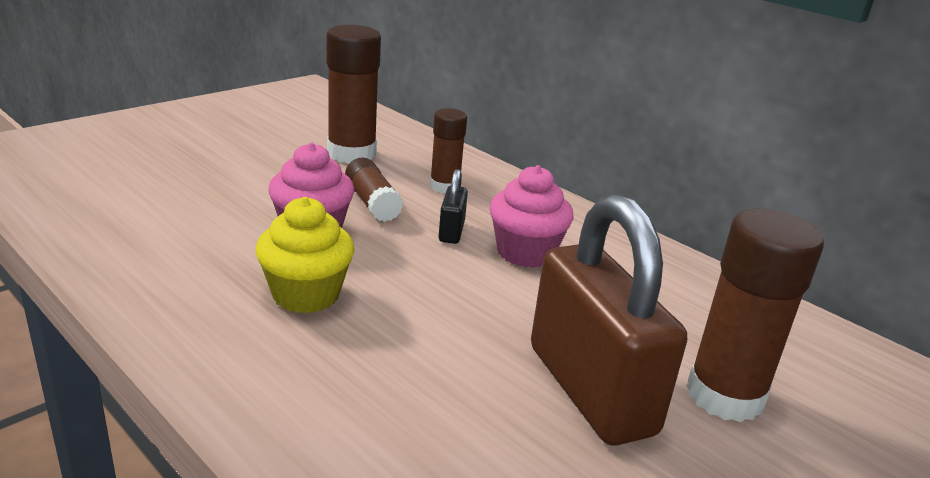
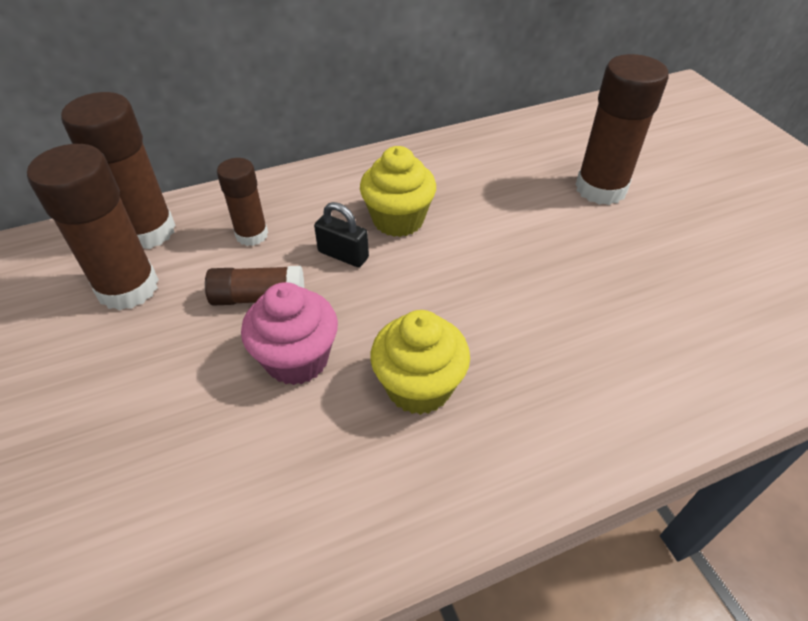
camera: 65 degrees left, 20 degrees up
pink cupcake [490,165,574,268] -> yellow cupcake [360,146,436,237]
brown padlock [531,194,687,445] -> none
none -> brown glue stick [61,92,176,249]

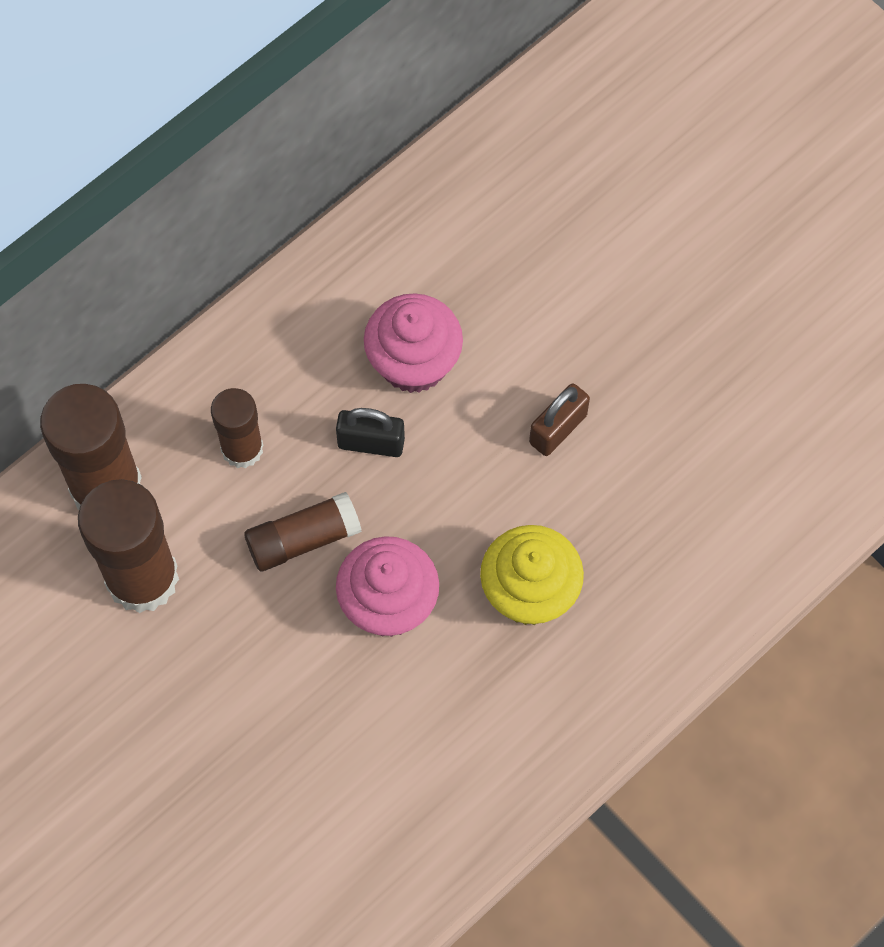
camera: 20 degrees left, 20 degrees up
yellow cupcake [360,146,436,237] -> pink cupcake [364,293,463,393]
brown glue stick [575,54,669,205] -> none
none -> brown padlock [529,383,590,456]

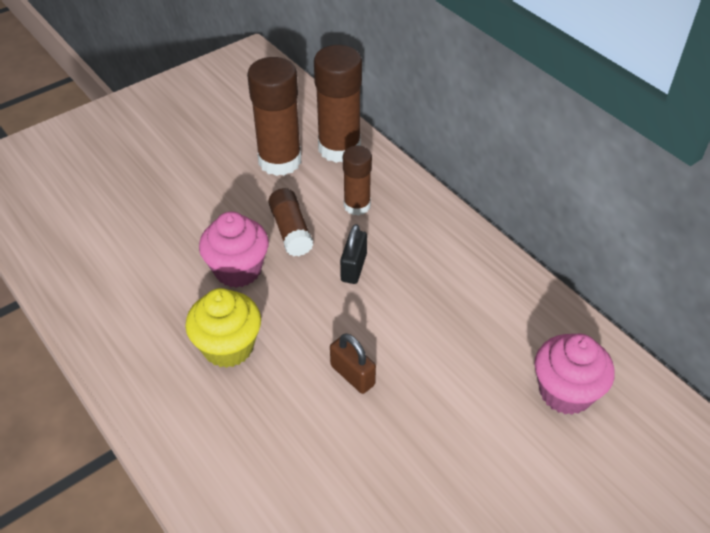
camera: 95 degrees right, 20 degrees down
pink cupcake [364,293,463,393] -> pink cupcake moved to [534,334,615,415]

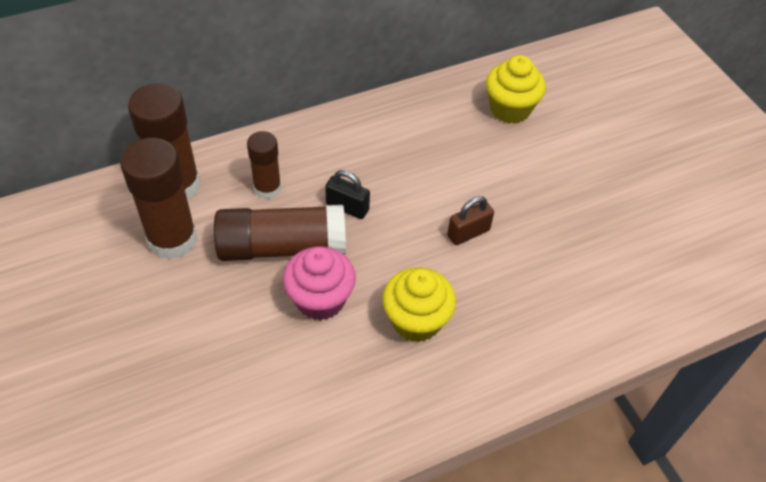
camera: 80 degrees left, 5 degrees up
brown glue stick [268,188,314,257] -> brown glue stick [214,205,346,261], size x1.69
pink cupcake [534,334,615,415] -> yellow cupcake [486,55,546,124]

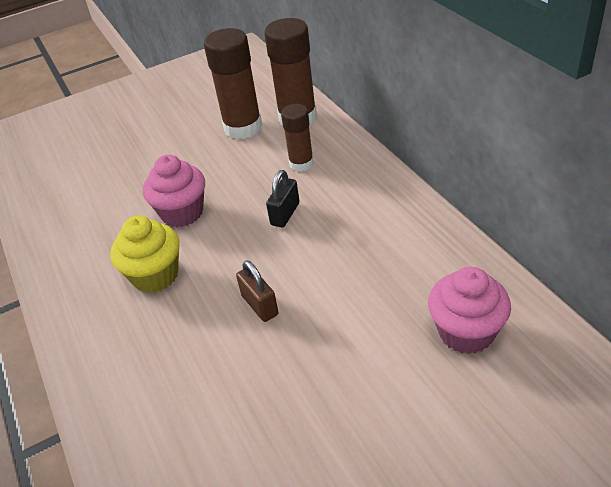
camera: 95 degrees right, 10 degrees down
brown glue stick [214,205,346,261] -> none
yellow cupcake [486,55,546,124] -> pink cupcake [428,267,511,354]

